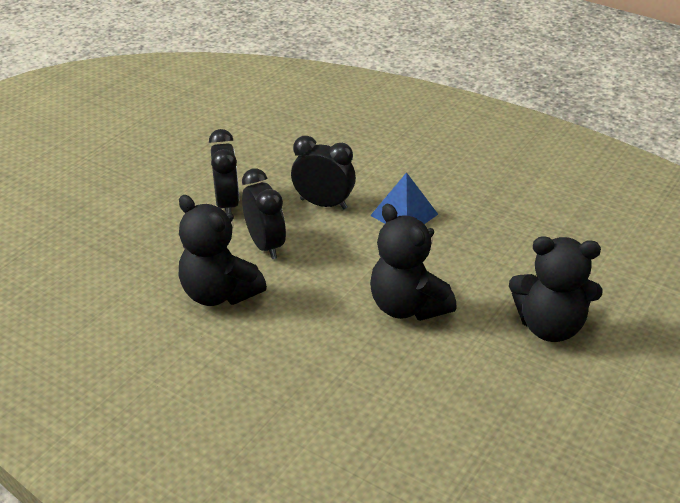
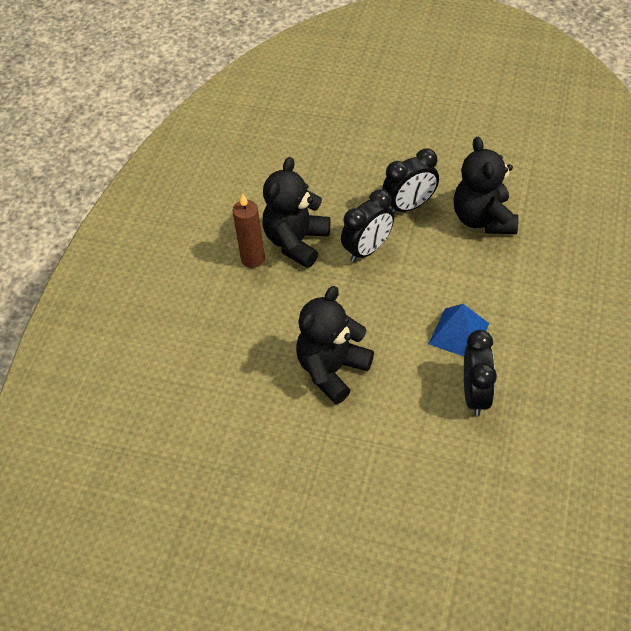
camera: 75 degrees right, 15 degrees up
black clock [291,136,356,209] -> black clock moved to [464,330,497,416]
black teddy bear [509,236,603,342] -> black teddy bear moved to [453,137,519,234]
none -> brown candle [233,194,265,268]

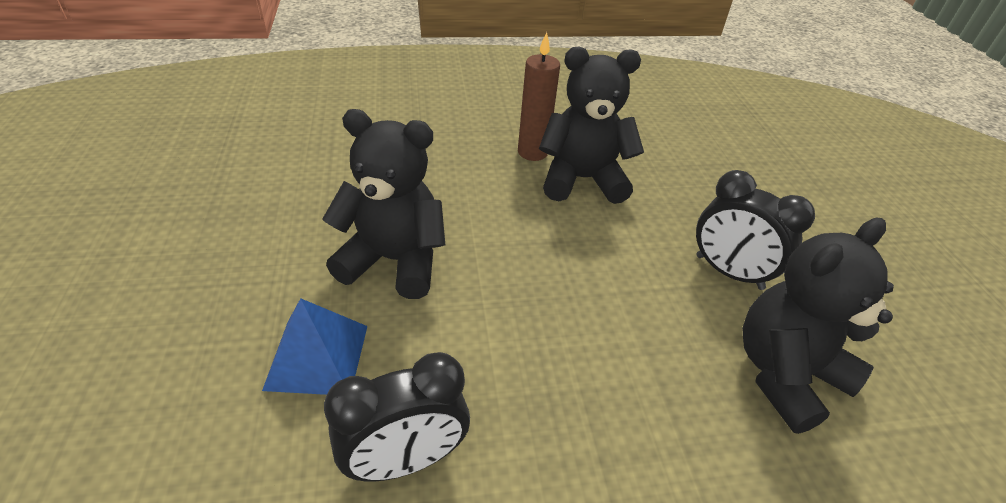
camera: 60 degrees right, 10 degrees down
black clock [341,189,394,262] -> none
blue pyramid [429,304,489,356] -> blue pyramid moved to [262,298,367,395]

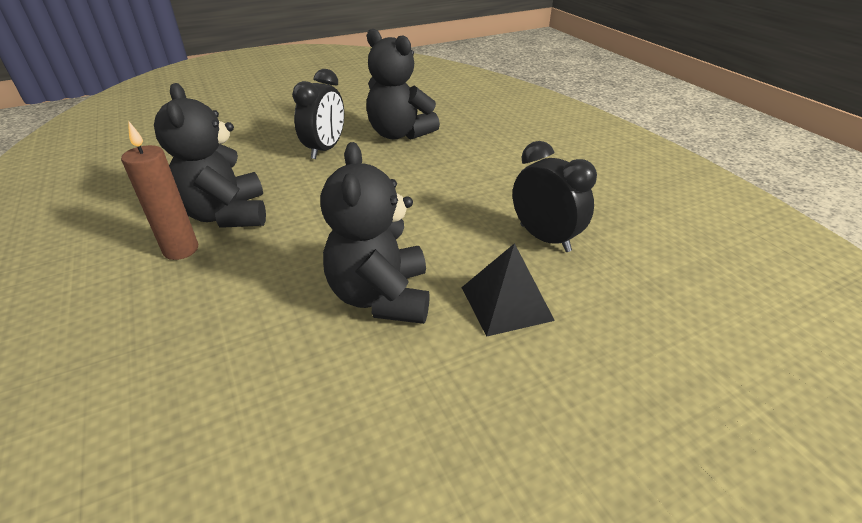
camera: 105 degrees left, 5 degrees down
blue pyramid [262,298,367,395] -> black pyramid [461,243,555,336]

